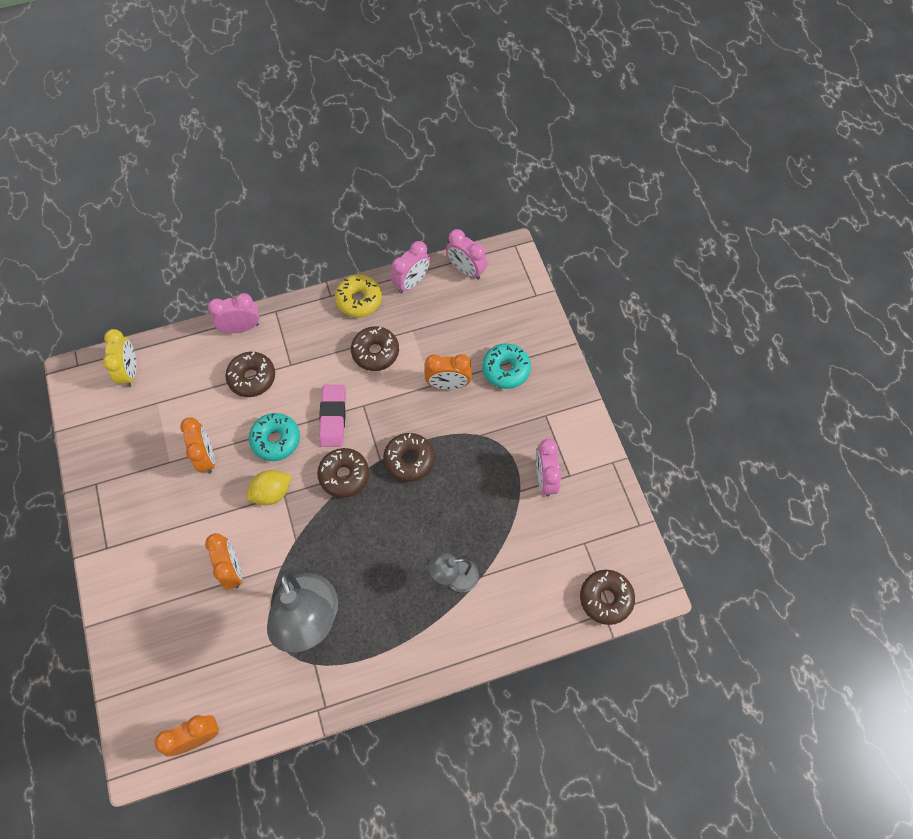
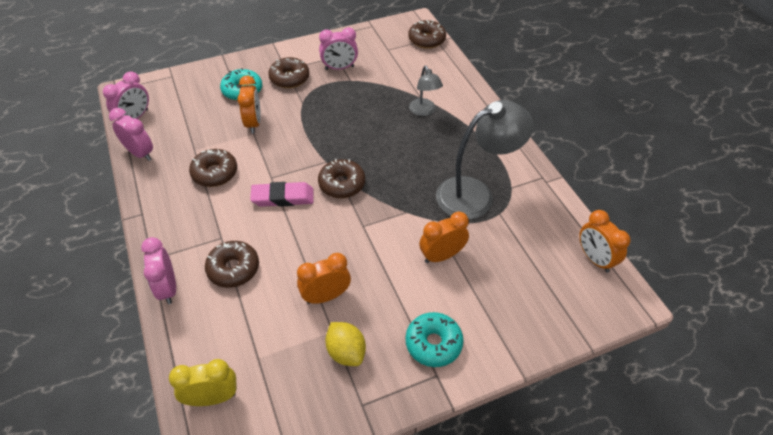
camera: 95 degrees left, 15 degrees down
yellow lemon [246,470,292,505] -> yellow lemon moved to [325,322,366,366]
turquoise donut [249,413,300,461] -> turquoise donut moved to [405,312,464,367]
yellow donut [335,275,382,317] -> none
brown donut [383,433,434,482] -> brown donut moved to [268,57,309,88]

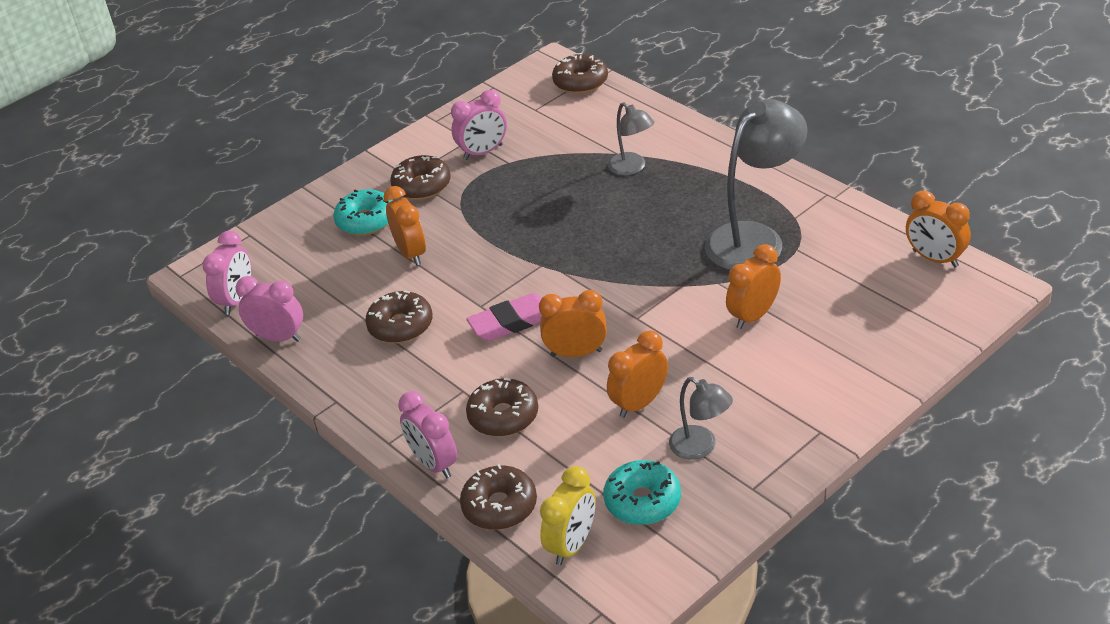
camera: 15 degrees left, 10 degrees down
yellow clock [169,359,237,406] -> yellow clock turned 150 degrees clockwise [540,466,596,565]
brown donut [318,159,365,198] -> brown donut moved to [460,464,537,530]
yellow lemon [325,322,366,366] -> grey lamp [669,377,733,460]
turquoise donut [405,312,464,367] -> turquoise donut moved to [603,460,681,525]
none -> orange clock [539,290,607,357]

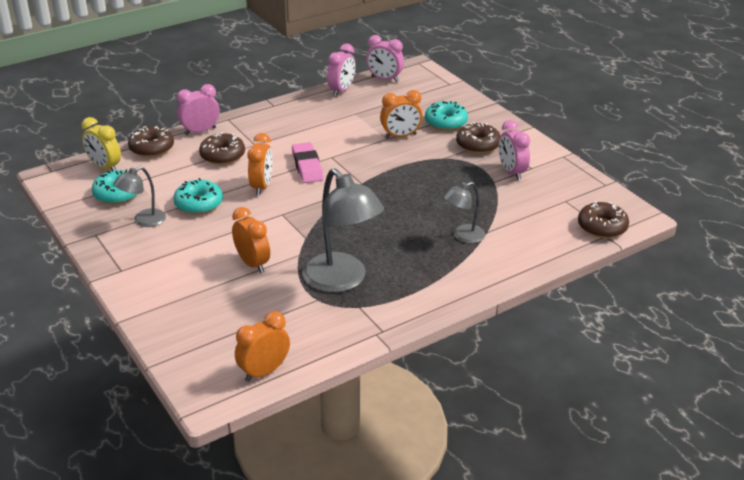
camera: 95 degrees right, 5 degrees down
brown donut [365,290,433,343] -> none
orange clock [607,331,668,418] -> turquoise donut [173,178,223,214]

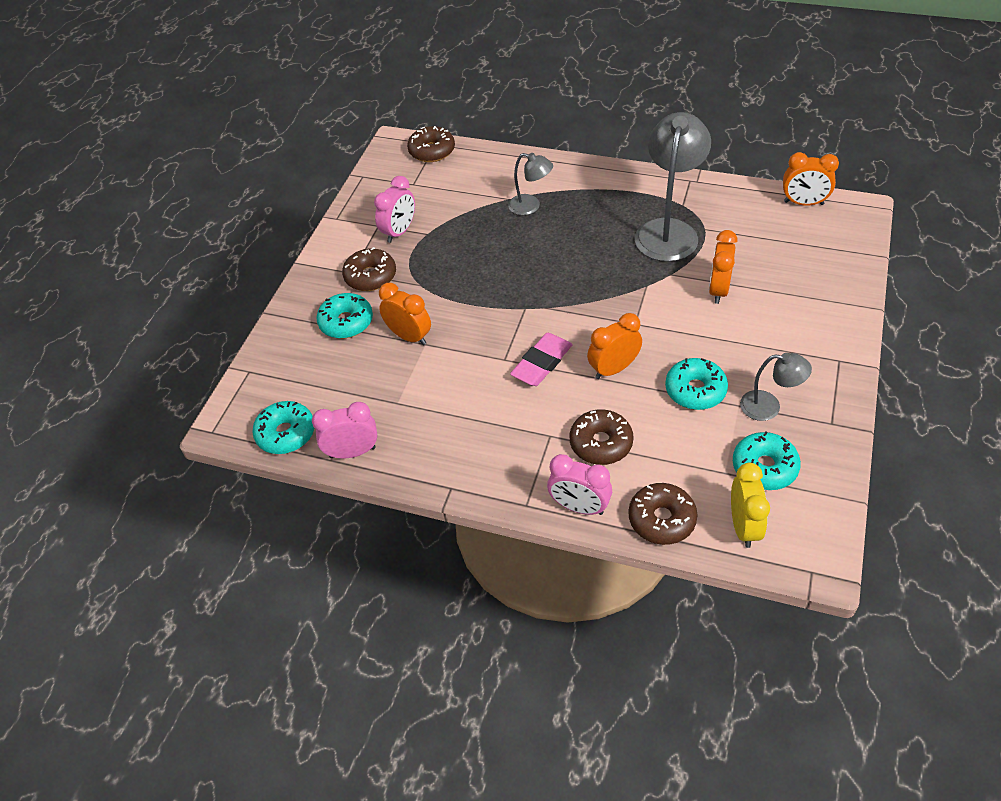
camera: 125 degrees left, 15 degrees up
pink clock [366,35,404,82] -> turquoise donut [252,401,314,454]

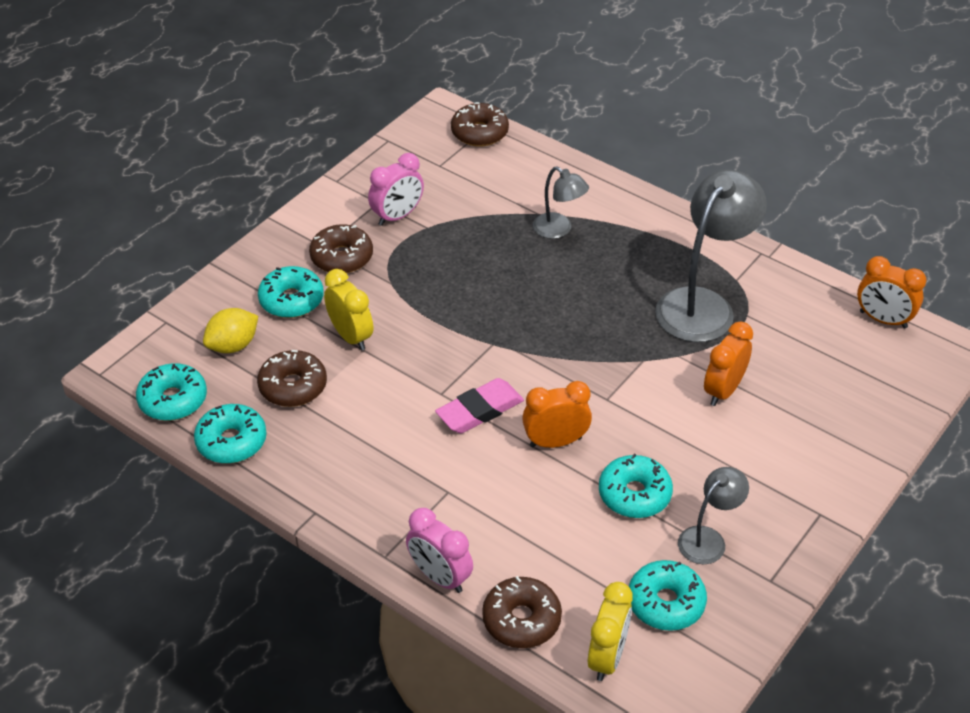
camera: 15 degrees right, 5 degrees down
pink clock [312,402,377,459] -> turquoise donut [194,404,267,464]
orange clock [379,283,431,345] -> yellow clock [324,269,373,351]
brown donut [569,409,634,465] -> brown donut moved to [257,350,327,407]
grey lamp [740,353,812,421] -> grey lamp turned 75 degrees counterclockwise [678,467,749,564]
none -> yellow lemon [203,308,258,353]

